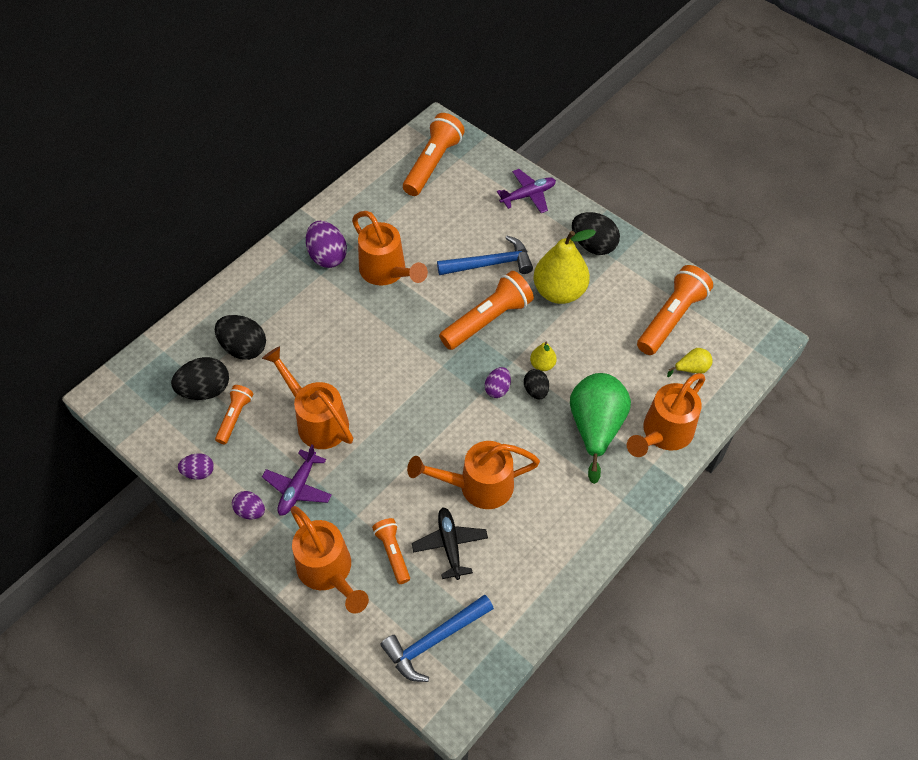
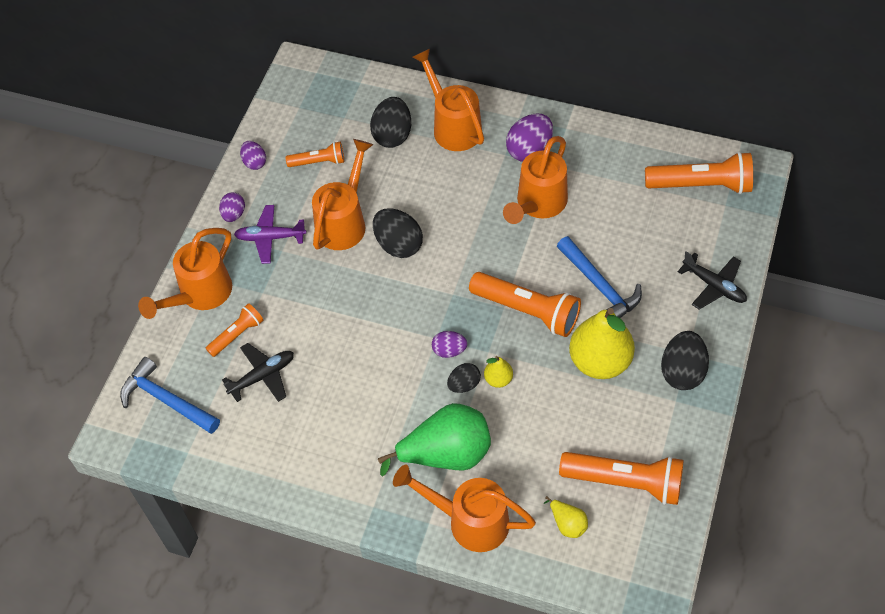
camera: 70 degrees right, 0 degrees up
black egg [171,357,229,400] -> black egg moved to [373,208,423,258]
orange watering can [407,441,540,509] -> orange watering can moved to [412,49,484,151]
purple plane [497,169,556,213] -> black plane [678,251,747,310]

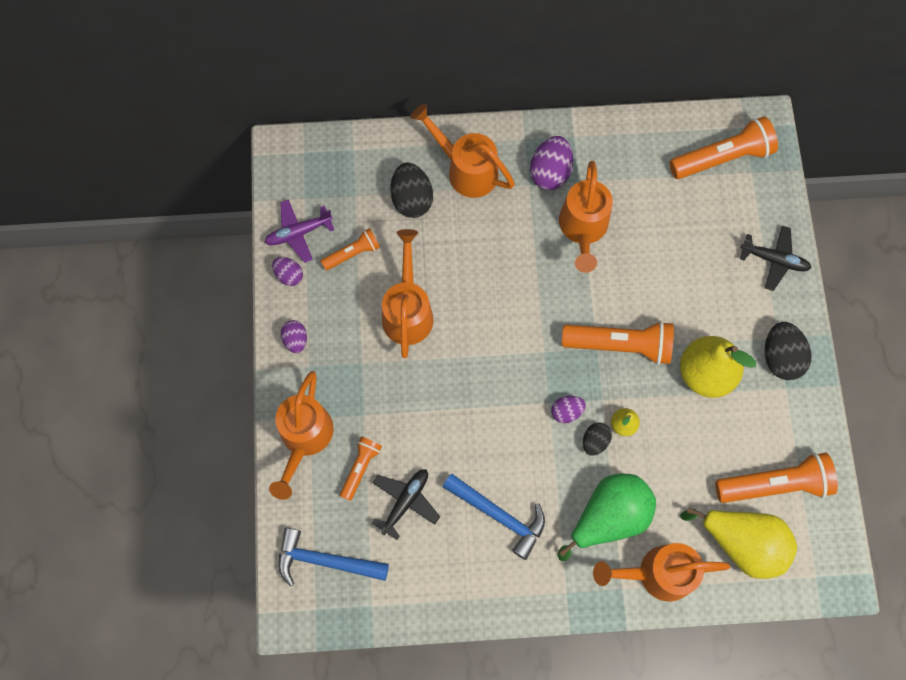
camera: 25 degrees left, 15 degrees up
purple plane [234,205,307,264] -> purple plane moved to [264,199,334,263]
black egg [373,208,423,258] -> none
yellow pear [544,496,588,538] -> yellow pear [680,507,797,579], size x2.20
blue hammer [557,236,642,318] -> blue hammer moved to [443,473,545,560]

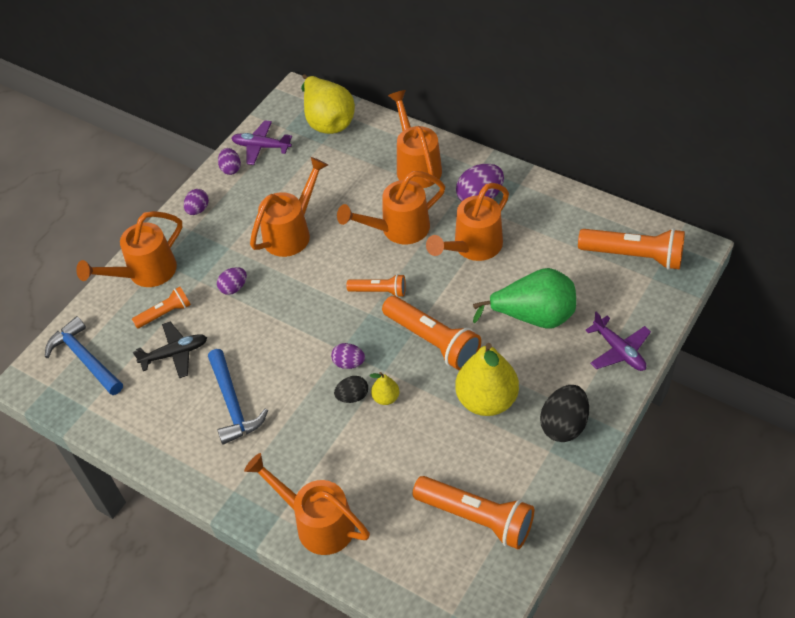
camera: 40 degrees right, 20 degrees down
orange flashlight [321,228,380,270] -> orange flashlight moved to [346,274,406,297]
black egg [390,162,433,218] -> none
green pear [558,474,656,562] -> green pear moved to [473,268,576,329]
yellow pear [680,507,797,579] -> yellow pear moved to [301,74,355,134]
black plane [740,226,811,291] -> purple plane [585,312,651,371]
none -> purple egg [217,267,247,295]
none -> orange watering can [337,171,445,244]

